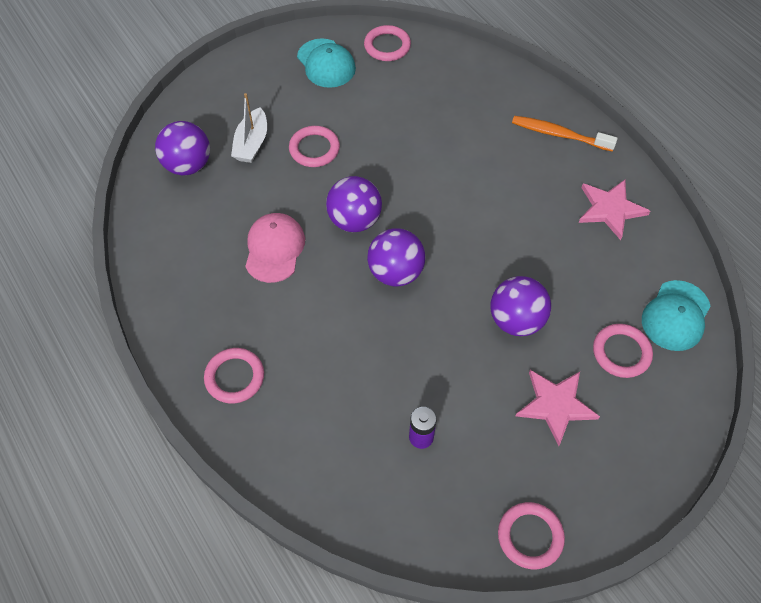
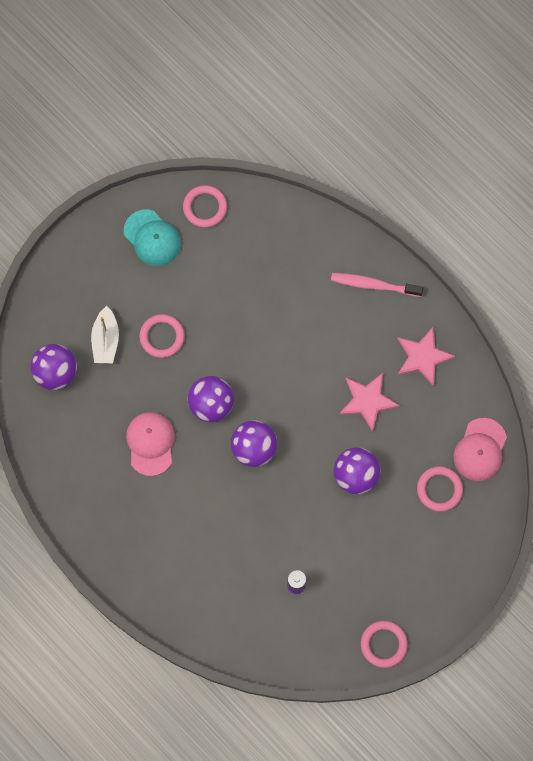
camera: 10 degrees left, 15 degrees up
pink ring [204,348,264,404] -> none
orange toothbrush [512,116,618,151] -> pink toothbrush [331,273,423,297]
pink star [516,370,600,446] -> pink star moved to [339,373,400,432]
turquoise cap [642,280,710,351] -> pink cap [454,418,507,481]

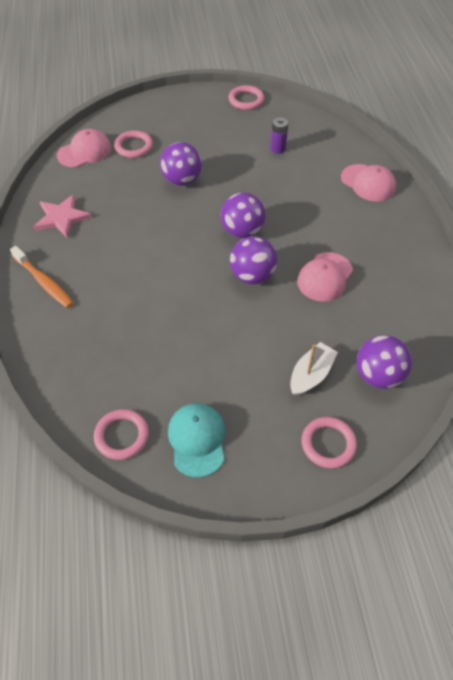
camera: 145 degrees left, 20 degrees down
pink ring [139,314,185,358] -> pink ring moved to [301,417,357,468]
pink toothbrush [331,273,423,297] -> orange toothbrush [10,246,73,308]
pink star [339,373,400,432] -> none
none -> pink cap [341,164,396,202]

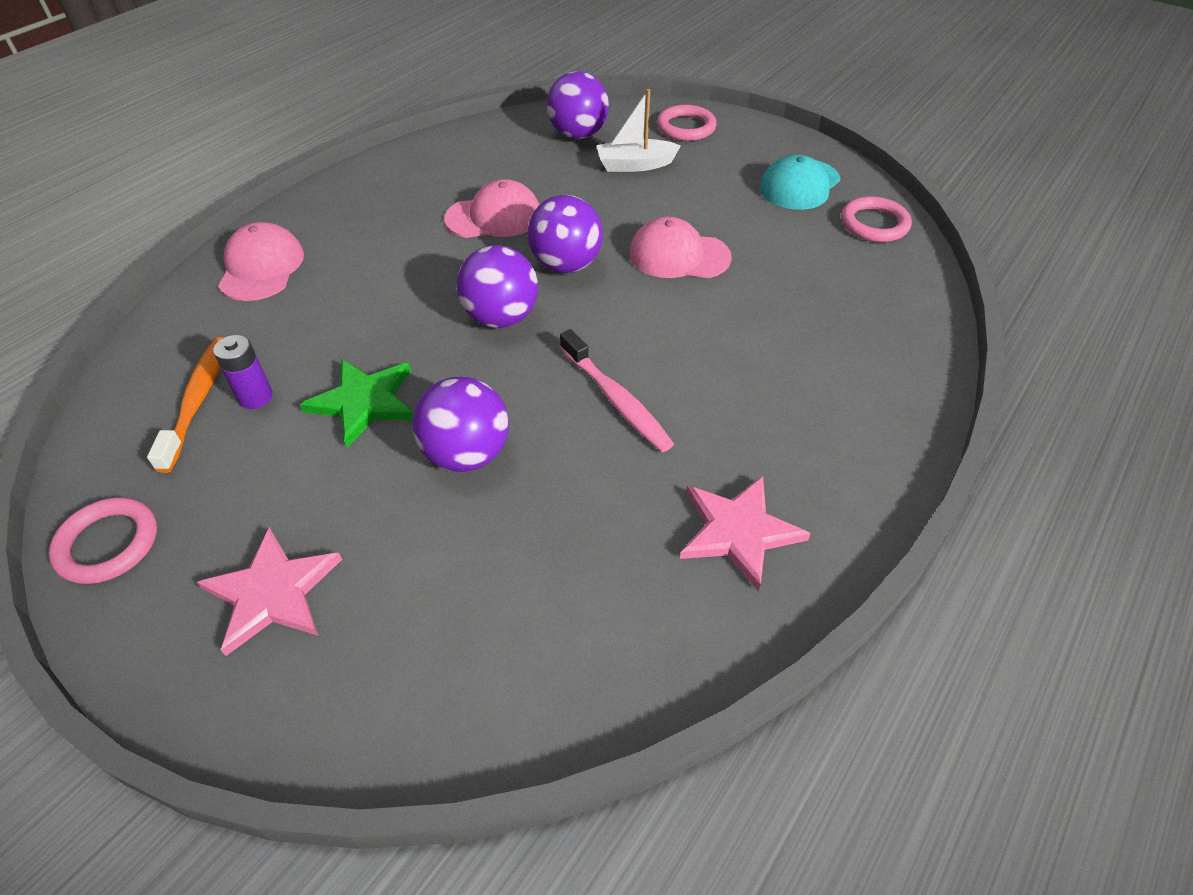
camera: 135 degrees left, 5 degrees down
orange toothbrush [10,246,73,308] -> orange toothbrush moved to [147,337,223,473]
pink cap [57,129,111,167] -> pink cap moved to [629,217,732,278]
pink ring [114,130,153,158] -> none
none -> pink star [197,527,342,656]
none -> green star [300,359,414,448]
none -> pink toothbrush [560,329,674,452]

